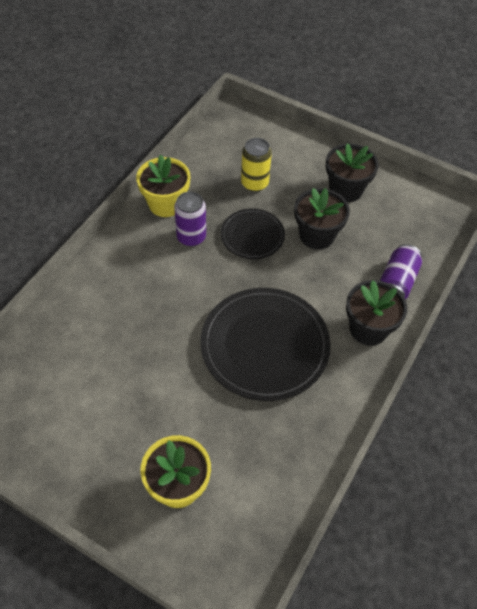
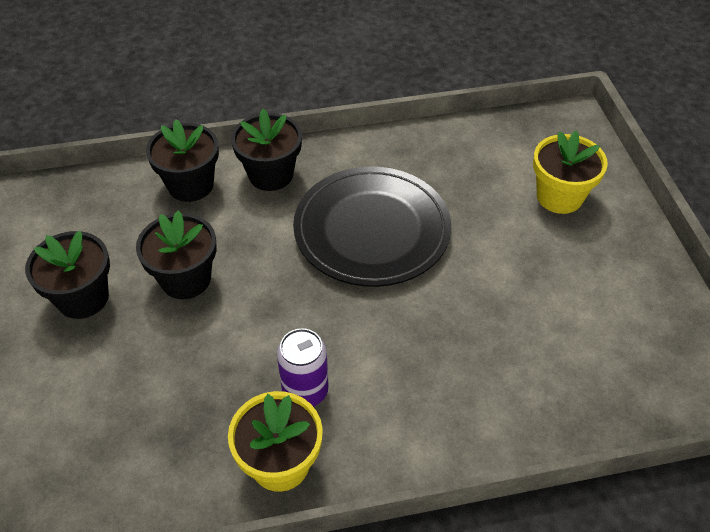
camera: 130 degrees left, 5 degrees down
black plate [221,208,285,259] -> none
yellow can [241,138,272,192] -> none
purple can [380,244,422,299] -> black flower pot [146,119,219,202]

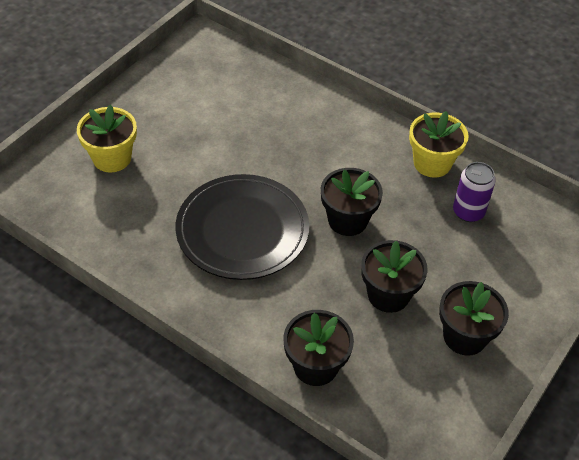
camera: 135 degrees left, 0 degrees up
black flower pot [231,109,302,191] -> black flower pot moved to [321,168,383,236]
purple can [277,328,329,406] -> purple can moved to [453,162,496,222]

